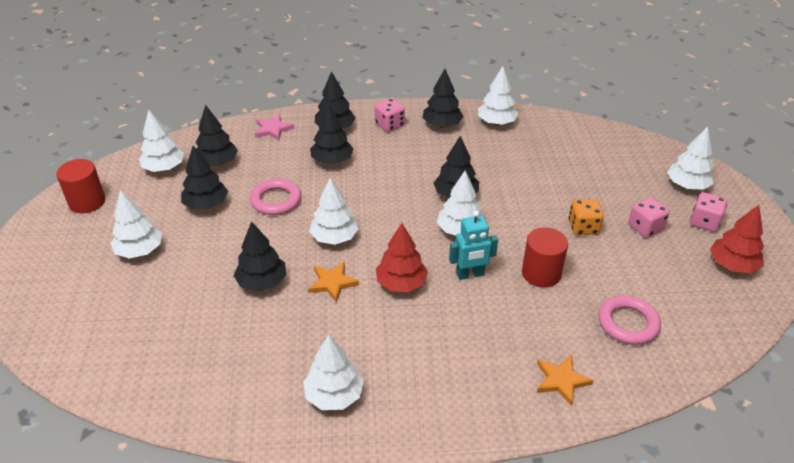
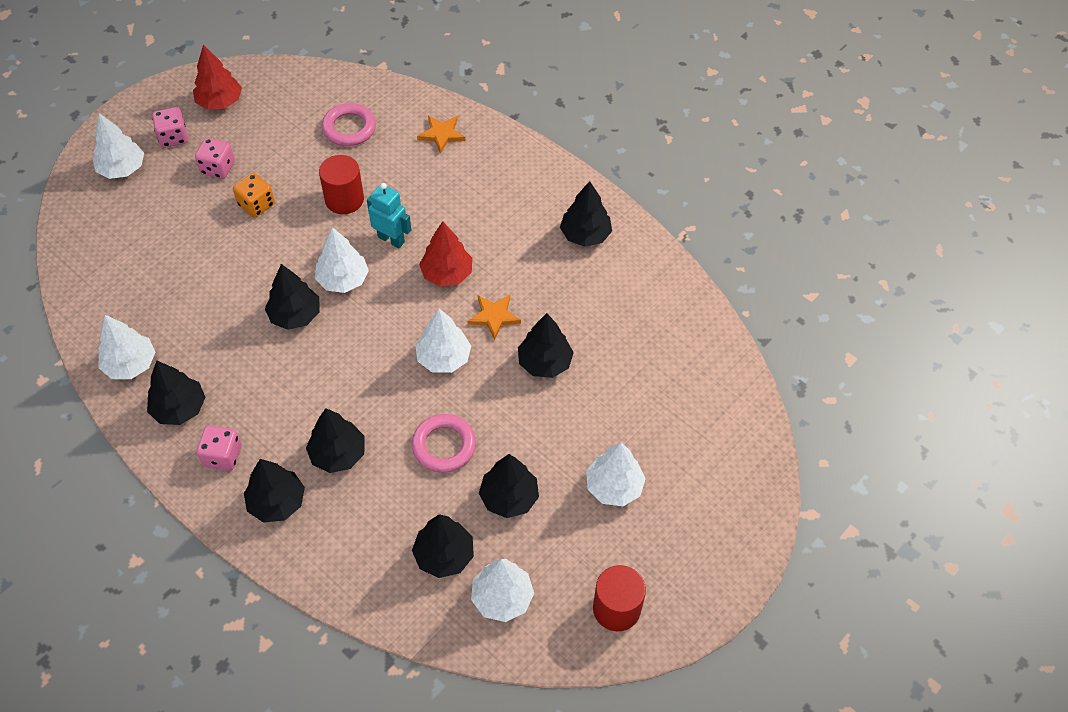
camera: 135 degrees left, 15 degrees up
pink star [255,114,295,140] -> none
white tree [303,335,364,410] -> black tree [560,181,612,247]

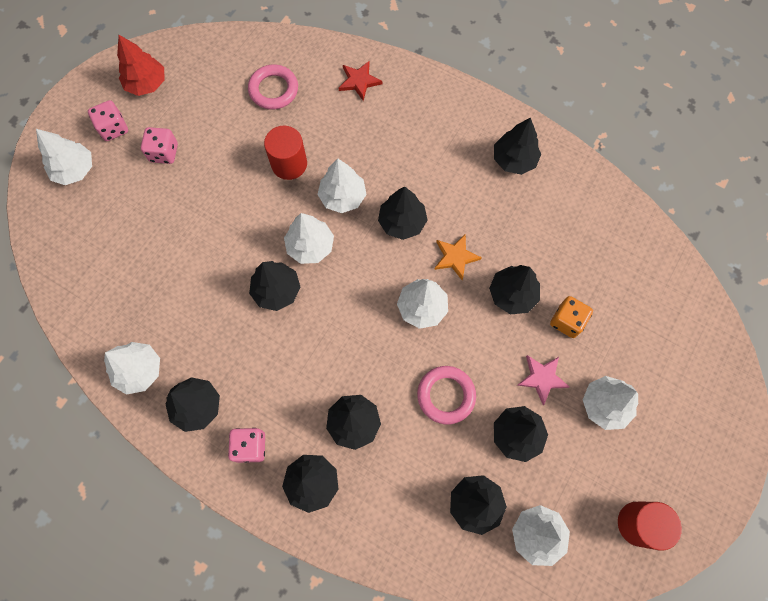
camera: 10 degrees left, 15 degrees up
orange dice [233,173,275,218] -> orange dice moved to [550,296,593,338]
turquoise robot [367,183,411,248] -> white tree [317,158,367,213]
orange star [417,116,465,154] -> red star [339,61,382,101]
red tree [419,221,472,287] -> black tree [378,186,428,240]
none -> pink star [517,355,569,405]

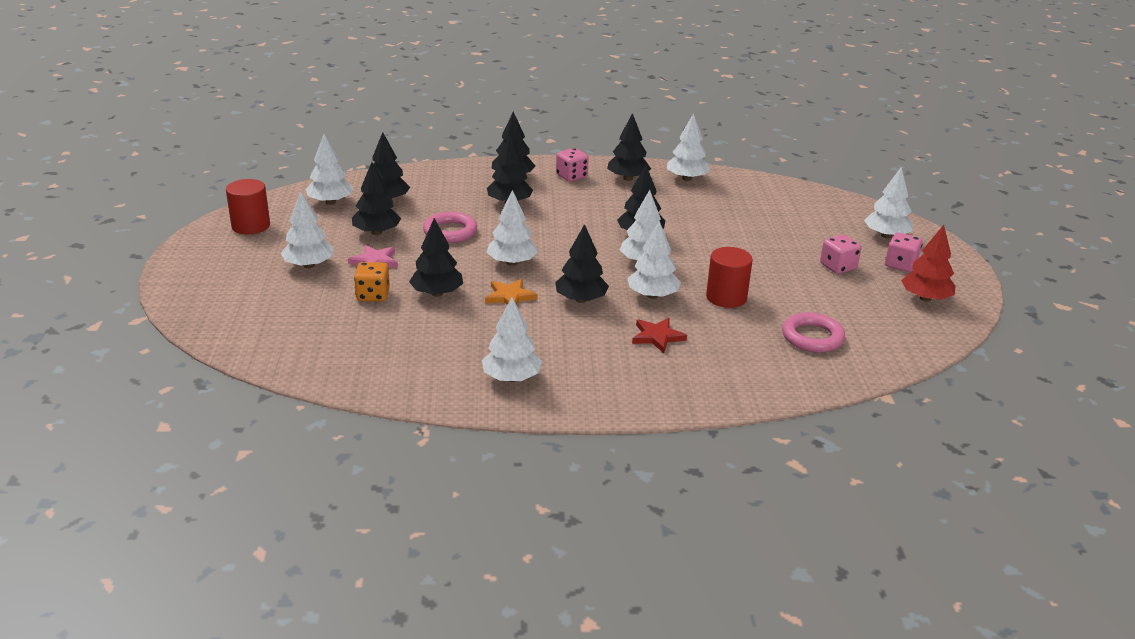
camera: 145 degrees right, 40 degrees down
red star [339,61,382,101] -> red star moved to [632,318,687,353]
black tree [494,117,541,175] -> white tree [482,297,542,382]

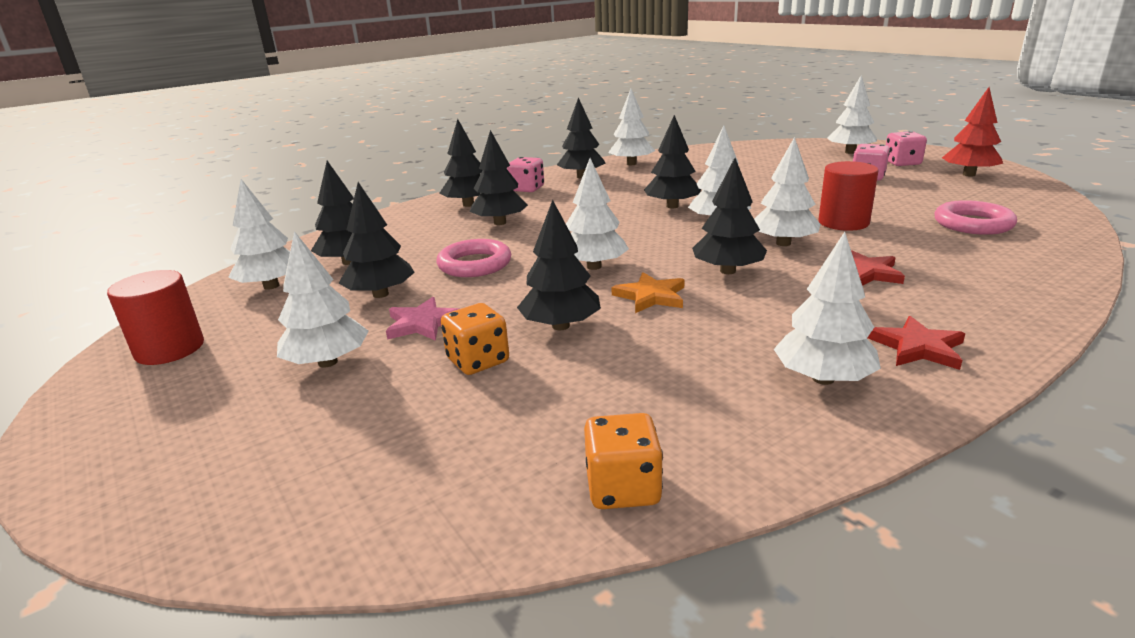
camera: 30 degrees left, 5 degrees down
none -> orange dice [584,413,663,509]
none -> red star [868,316,965,370]

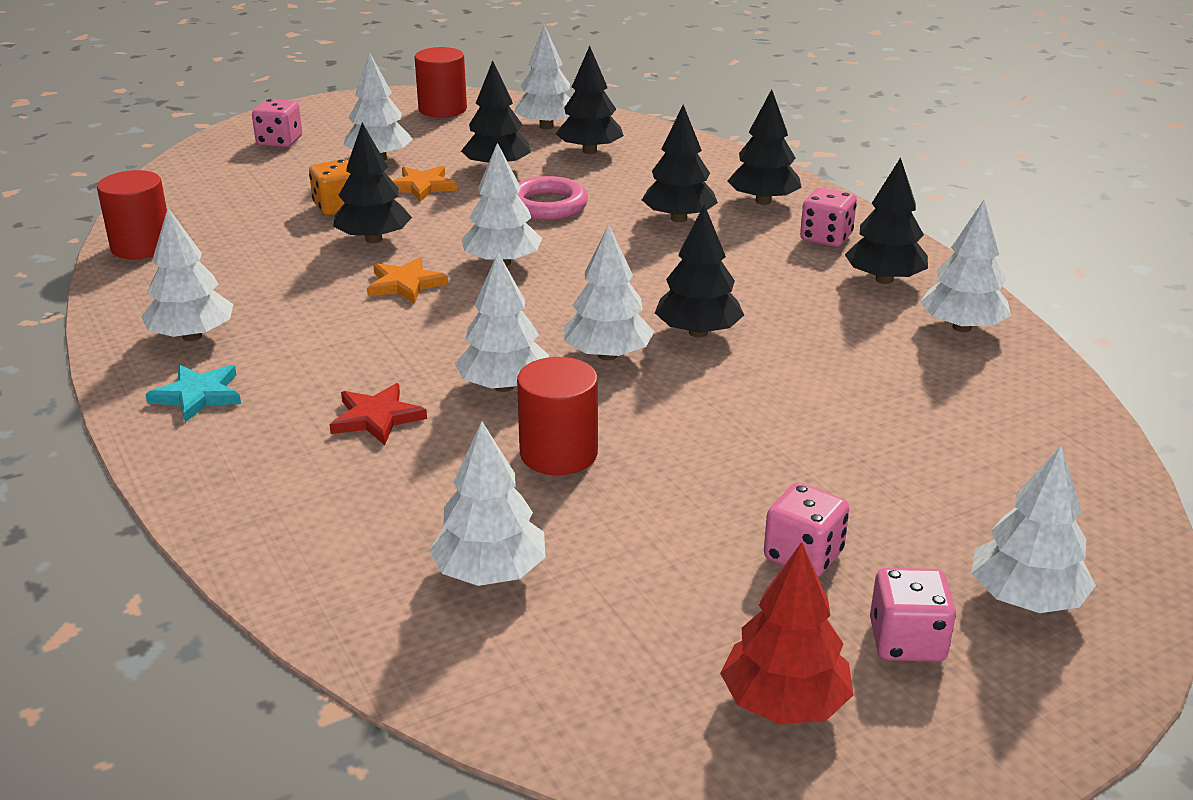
camera: 95 degrees right, 5 degrees up
pink star [386,297,459,341] -> orange star [392,166,457,202]
orange dice [584,413,663,509] -> red cylinder [97,170,167,259]
black tree [692,158,767,274] -> none
red star [868,316,965,370] -> turquoise star [145,365,241,422]
pink ring [934,200,1017,235] -> white tree [429,421,546,586]
none -> pink dice [252,99,302,147]

